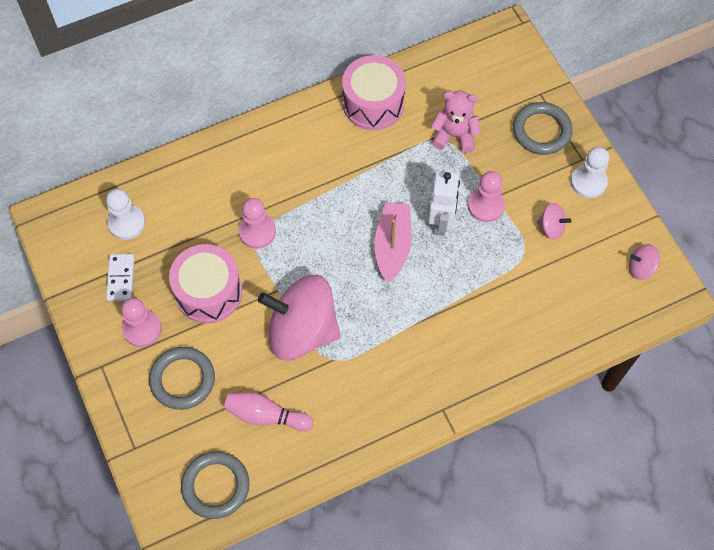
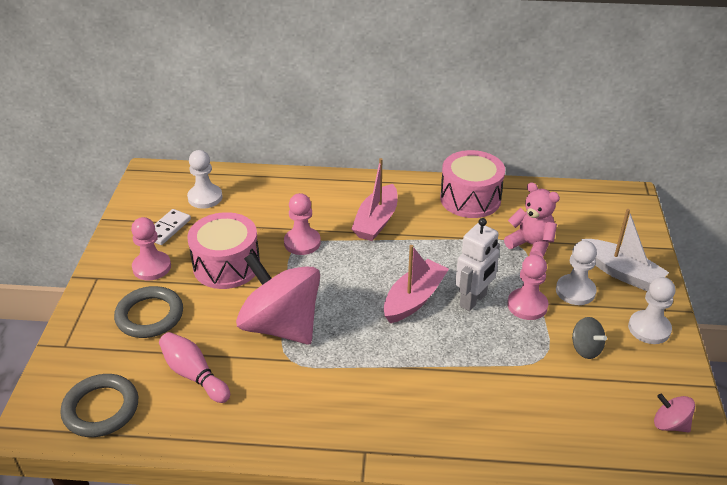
camera: 30 degrees right, 25 degrees down
grey ring [513,102,573,155] -> white boat [581,209,669,291]
pink spinning top [537,203,572,240] -> grey spinning top [572,317,607,359]
none -> pink boat [351,158,398,241]
none -> white pawn [556,240,597,305]

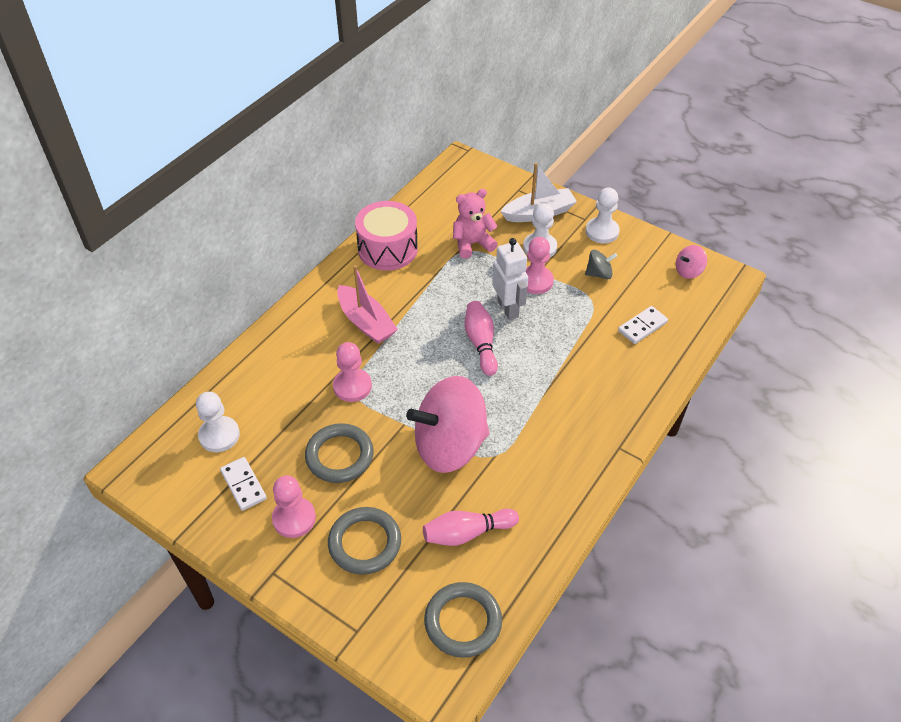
camera: 60 degrees left, 10 degrees up
pink drum [187,212,260,289] -> grey ring [305,423,374,483]
pink boat [384,245,449,323] -> pink bowling pin [465,301,498,376]
none -> white domino [618,306,668,344]

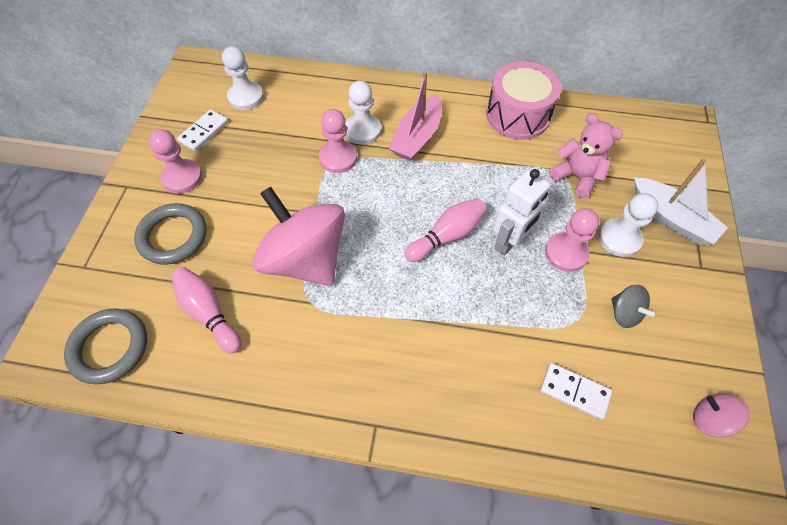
camera: 65 degrees right, 10 degrees up
grey ring [305,423,374,483] -> none
white pawn [586,187,620,243] -> white pawn moved to [345,81,381,145]

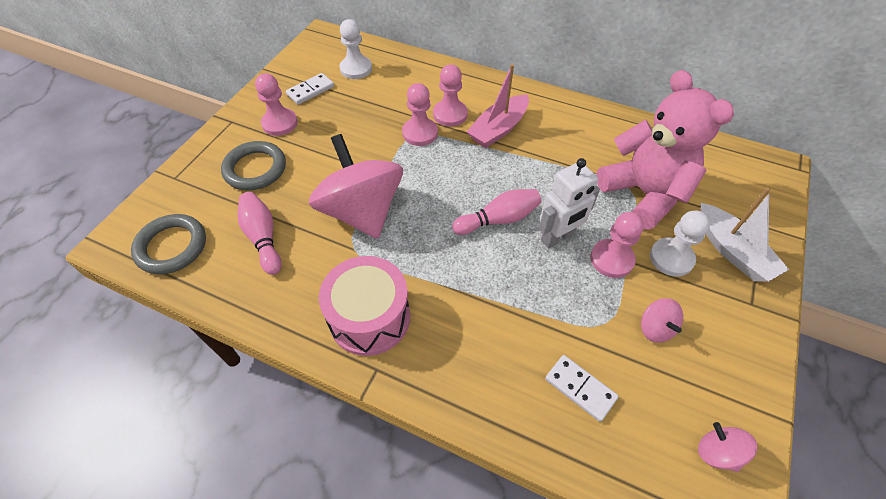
camera: 15 degrees right, 5 degrees down
white pawn [345,81,381,145] -> pink pawn [433,64,468,127]
pink drum [486,61,561,140] -> pink drum moved to [319,256,410,356]
pink teddy bear [549,113,623,199] -> pink teddy bear [596,70,734,230], size x1.73
grey spinning top [611,285,655,328] -> pink spinning top [641,298,683,343]

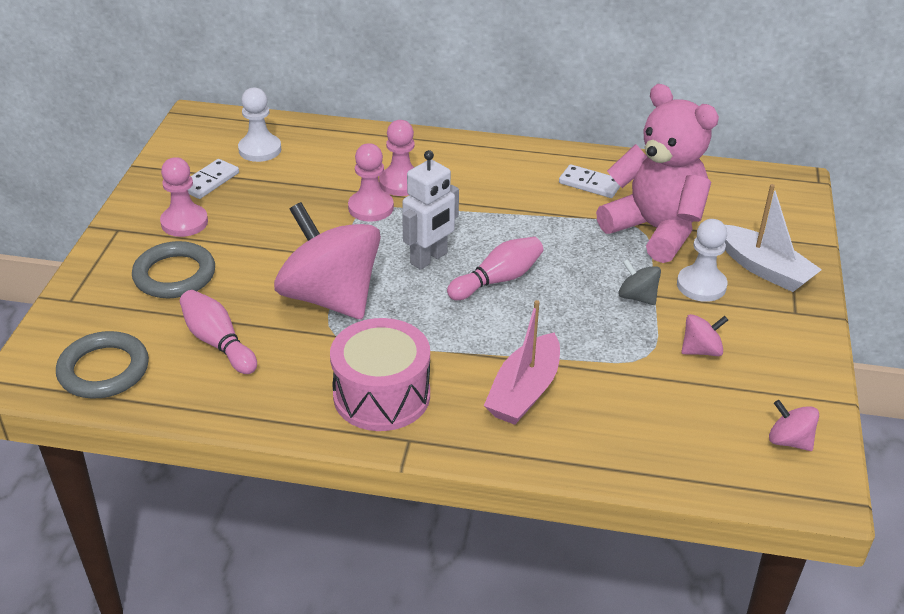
camera: 15 degrees left, 15 degrees down
pink boat [467,64,529,148] -> pink boat moved to [484,300,560,425]
white robot [539,158,600,249] -> white robot moved to [402,150,459,270]
white domino [545,355,619,422] -> white domino moved to [559,164,620,198]
pink pawn [591,212,644,278] -> grey spinning top [618,259,661,305]
pink spinning top [641,298,683,343] -> pink spinning top turned 75 degrees counterclockwise [681,314,728,356]

